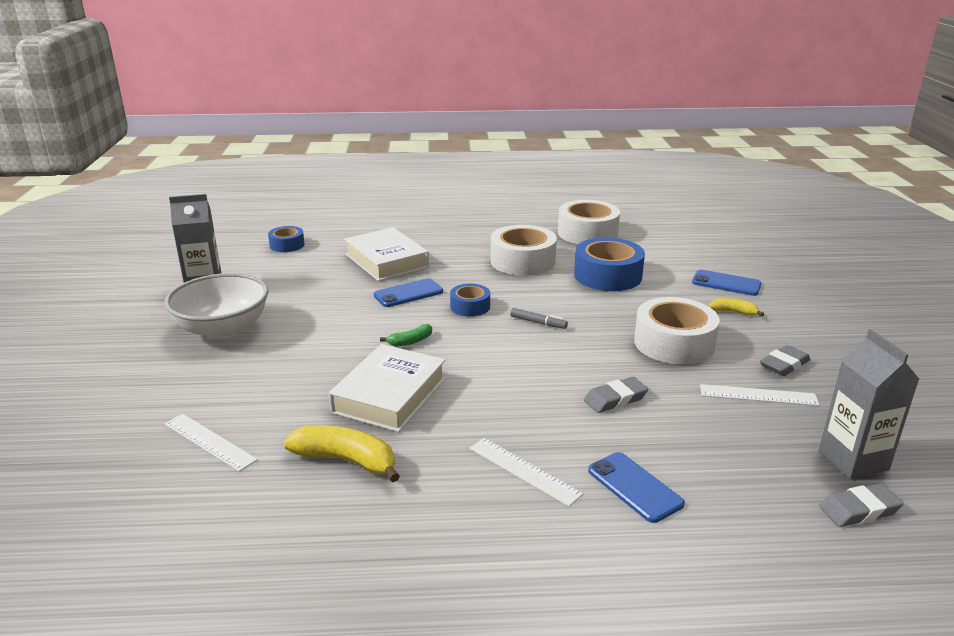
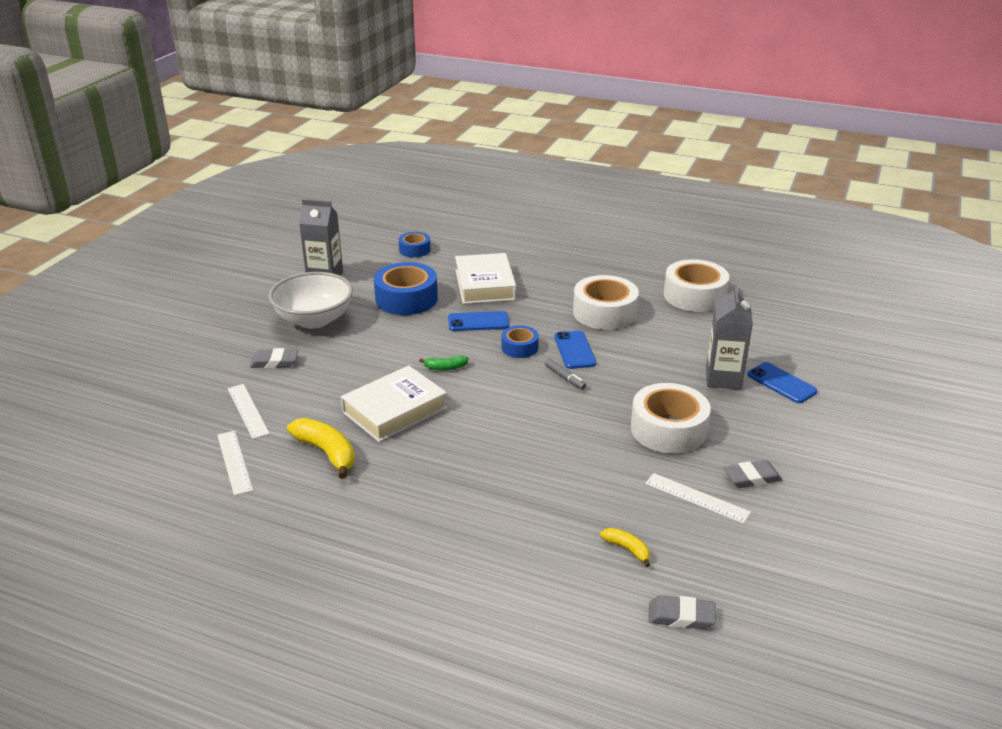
camera: 25 degrees right, 5 degrees up
white ruler [469,438,583,506] -> white ruler moved to [217,431,253,496]
blue tape [574,237,645,291] -> blue tape moved to [374,262,438,315]
grey eraser [584,377,648,413] -> grey eraser moved to [250,348,299,368]
blue phone [588,452,685,523] -> blue phone moved to [554,331,596,369]
yellow banana [709,298,764,316] -> yellow banana moved to [600,528,650,567]
grey carton [819,329,919,479] -> grey carton moved to [706,285,753,389]

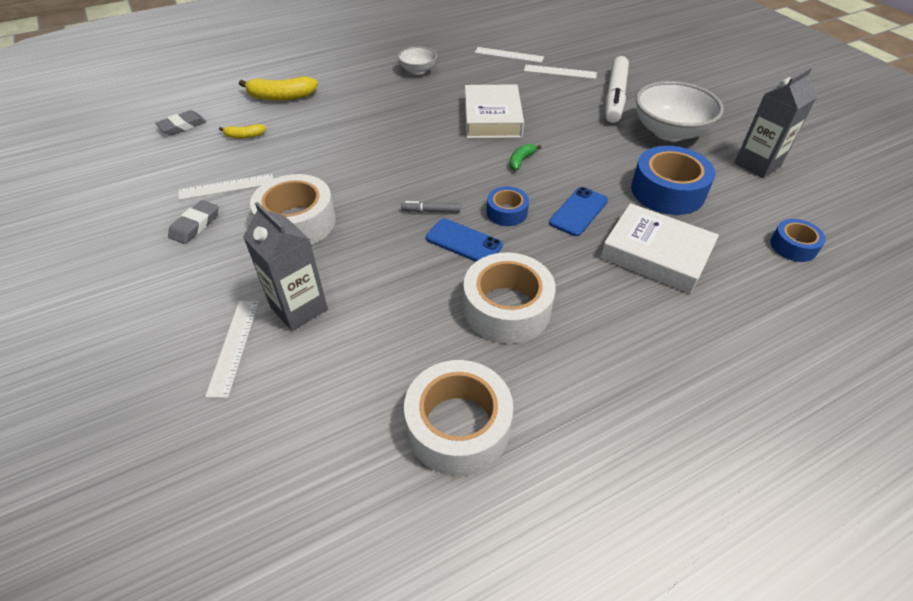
camera: 130 degrees right, 15 degrees up
grey eraser [250,348,299,368] -> white marker [605,56,629,123]
yellow banana [287,418,355,479] -> yellow banana moved to [239,76,318,101]
blue phone [748,362,818,403] -> white ruler [205,301,259,398]
none -> white bowl [398,46,437,74]

